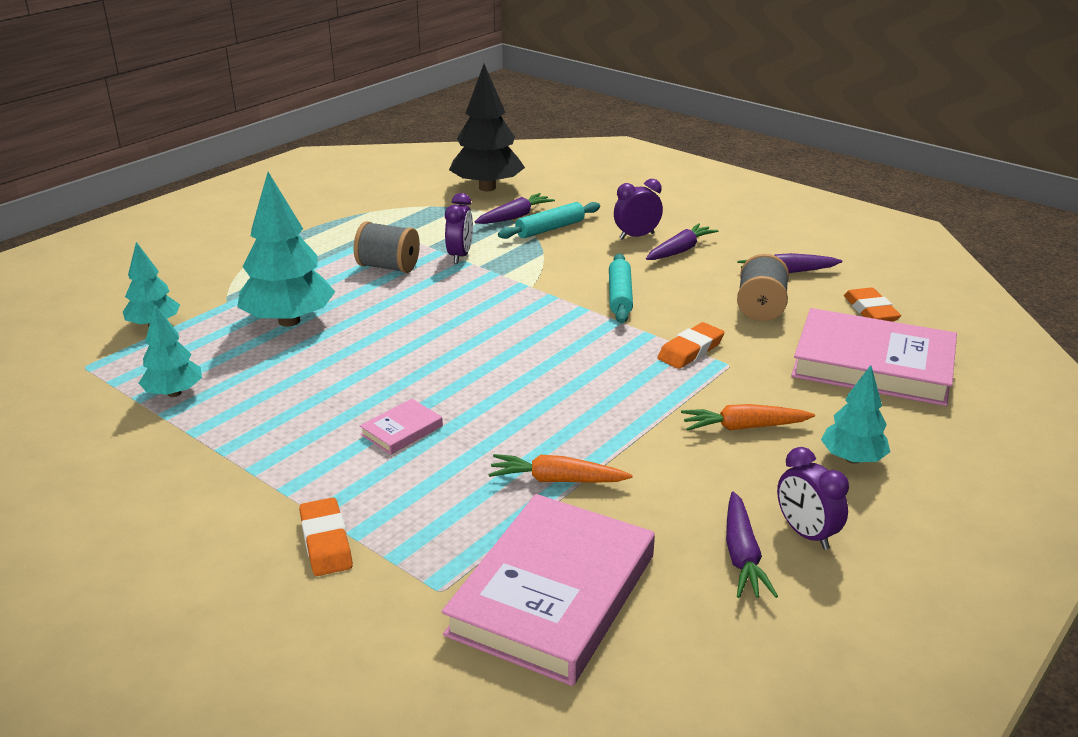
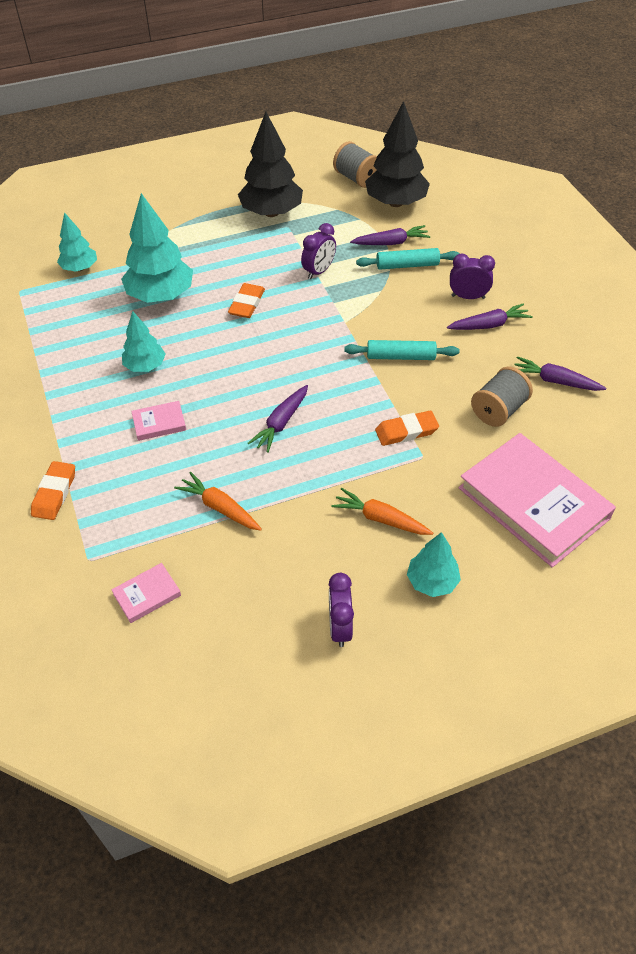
camera: 30 degrees right, 20 degrees up
turquoise tree [139,304,202,397] -> turquoise tree moved to [122,311,166,372]
grey spool [354,221,420,273] -> grey spool moved to [333,141,377,188]
pink book [442,494,655,686] -> pink book [111,563,181,623], size x0.42
turquoise rolling pin [609,253,633,323] -> turquoise rolling pin turned 60 degrees clockwise [344,340,460,360]
purple carrot [726,491,778,598] -> purple carrot moved to [248,385,308,453]
orange eraser [844,287,901,322] -> orange eraser moved to [228,283,265,318]
none -> black tree [238,112,303,217]

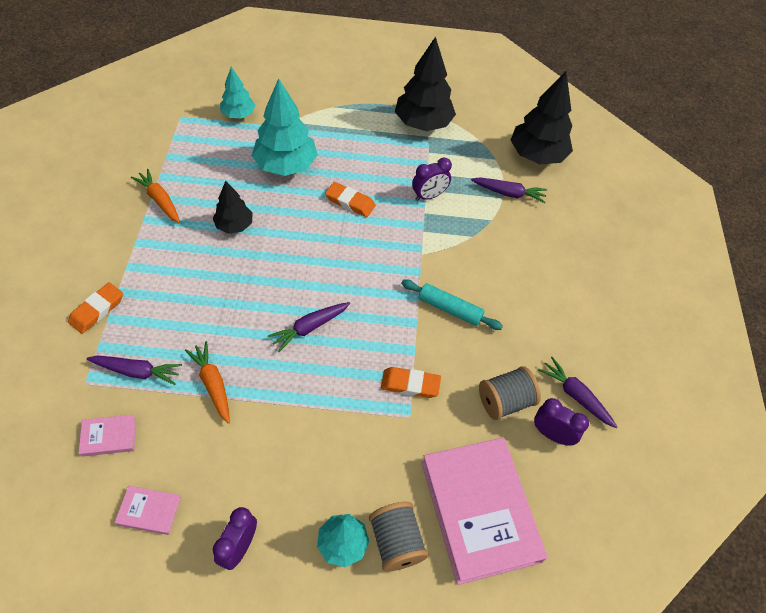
camera: 20 degrees right, 5 degrees up
turquoise tree [122,311,166,372] -> black tree [213,181,253,234]
pink book [131,401,186,441] -> pink book moved to [115,486,181,535]
orange eraser [228,283,265,318] -> orange eraser turned 75 degrees clockwise [325,182,376,217]
orange carrot [331,488,433,535] -> orange carrot moved to [131,169,180,223]
grey spool [333,141,377,188] -> grey spool moved to [369,502,429,572]
turquoise rolling pin [356,248,460,270] -> none
purple carrot [447,303,532,330] -> purple carrot moved to [87,356,182,385]
purple clock [450,254,495,299] -> purple clock moved to [534,398,589,446]

